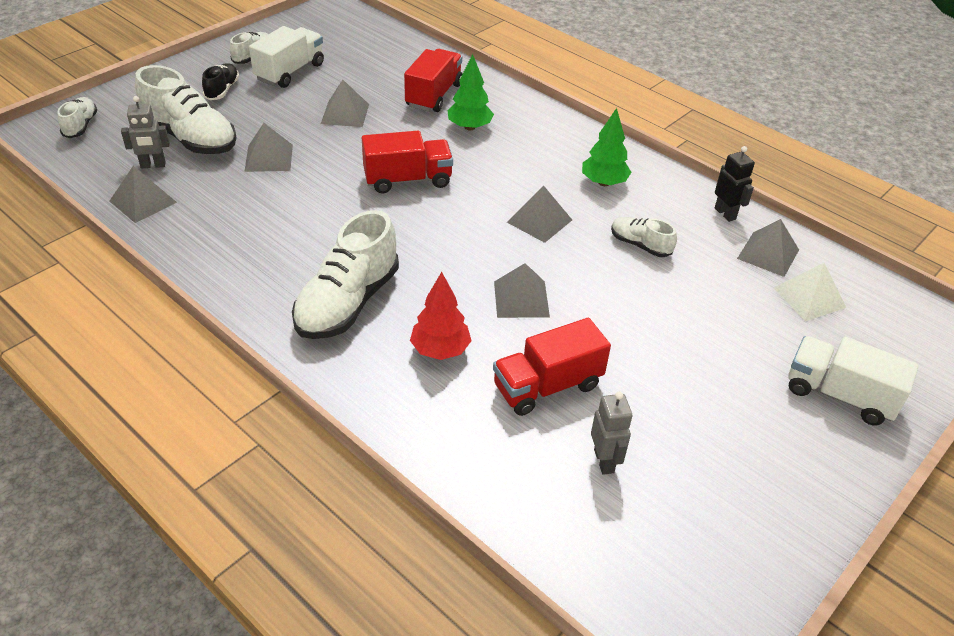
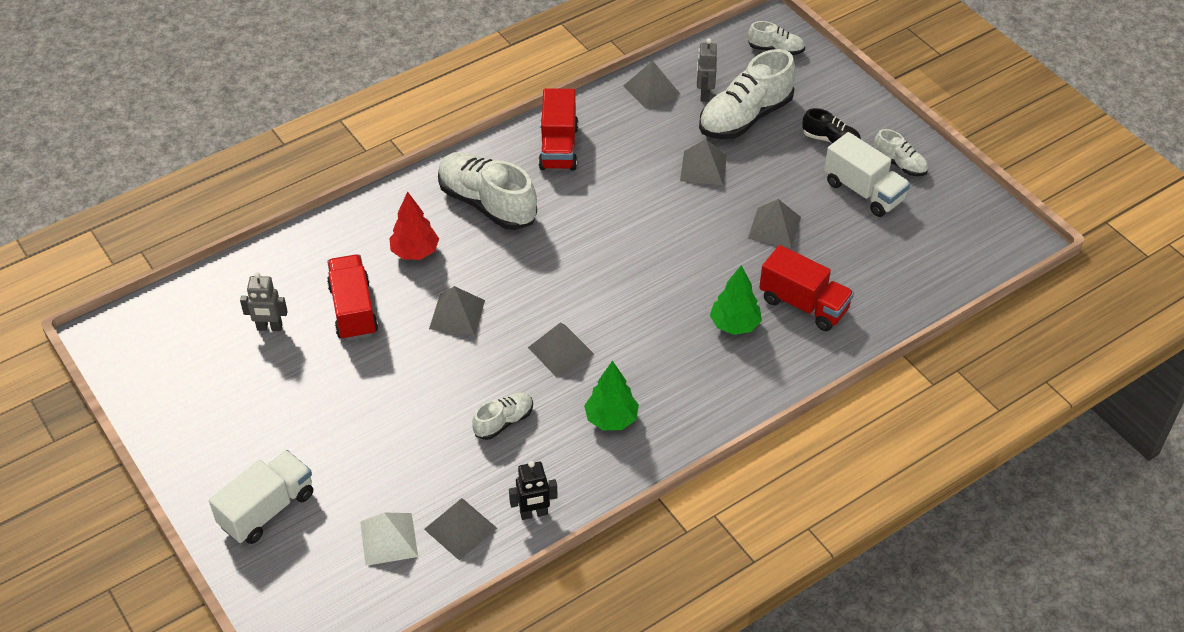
camera: 105 degrees right, 5 degrees up
red truck [362,131,453,194] -> red truck moved to [538,88,578,171]

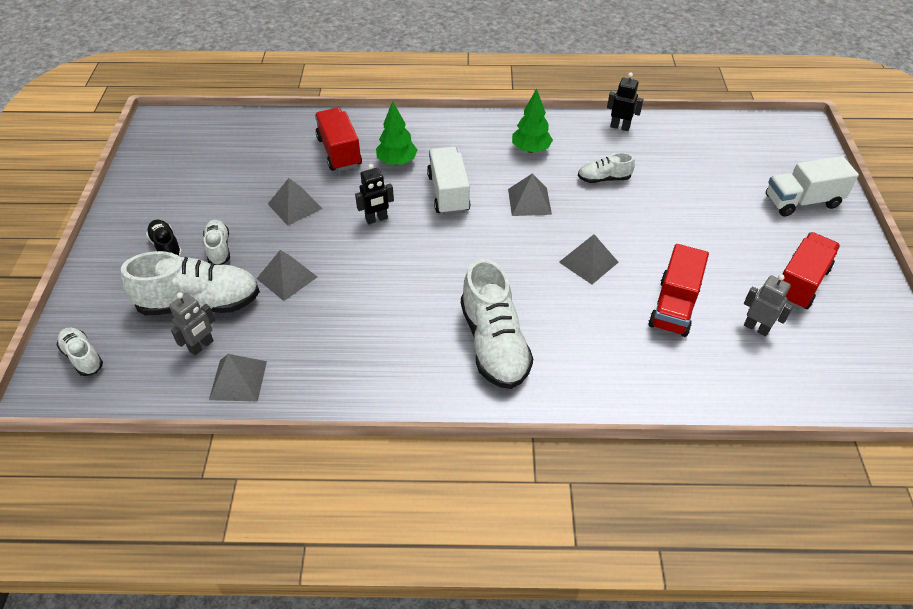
camera: 145 degrees left, 0 degrees up
white pyramid [360,513,418,566] -> none
red tree [389,191,439,260] -> none
grey pyramid [424,498,497,560] -> none
red truck [538,88,578,171] -> red truck moved to [783,232,840,309]
white truck [824,132,910,217] -> white truck moved to [427,147,471,215]
white shoe [874,129,928,176] -> white shoe moved to [203,220,230,265]
none -> black robot [355,164,394,224]

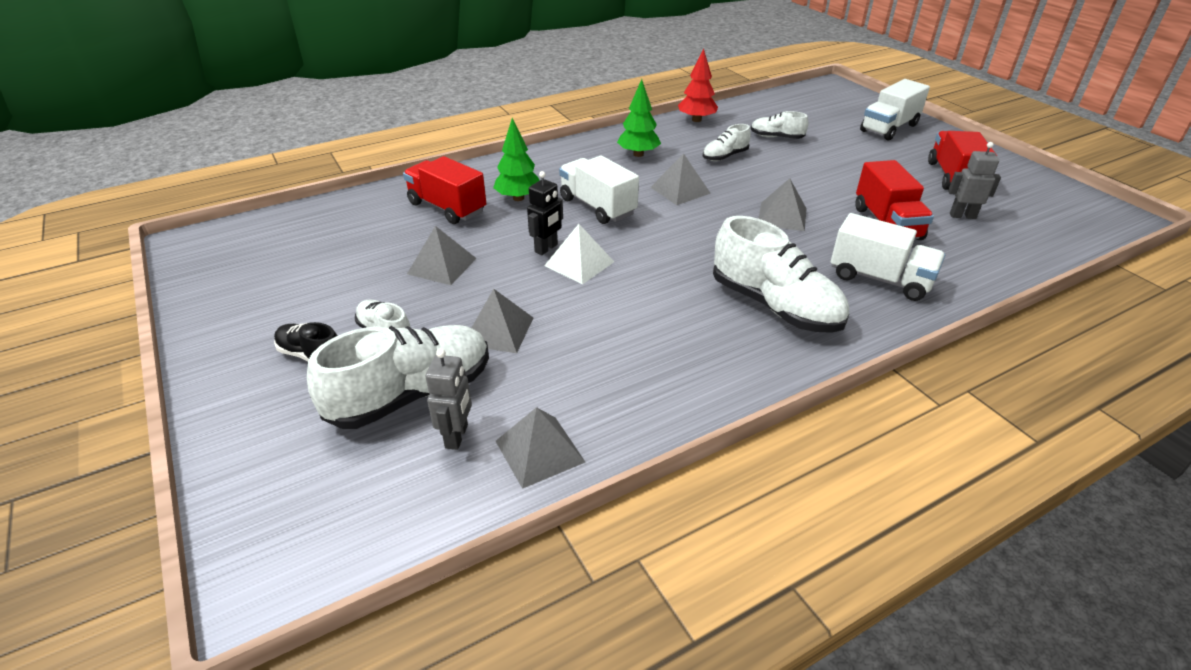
camera: 30 degrees left, 10 degrees down
white shoe [56,328,103,376] -> white shoe moved to [751,111,808,139]
black robot [607,73,644,131] -> red tree [678,49,718,122]
none -> white pyramid [544,224,614,285]
none -> white truck [831,213,945,301]

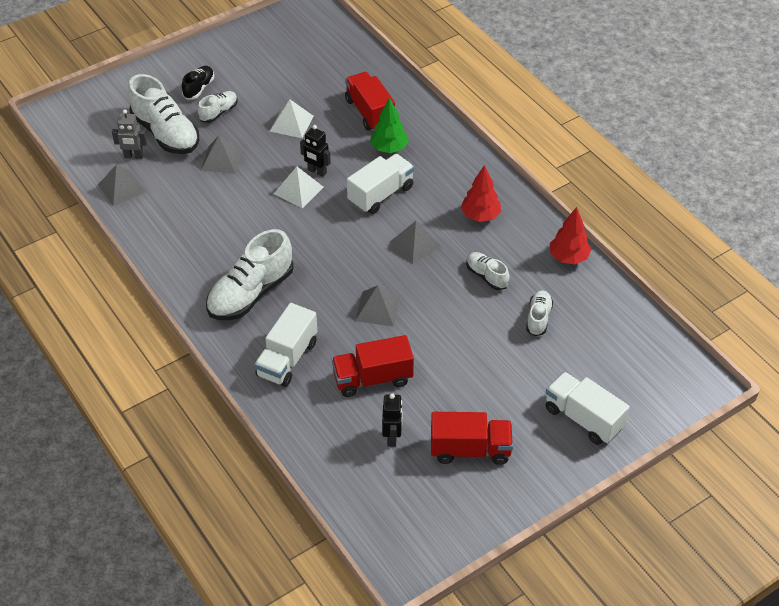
camera: 85 degrees right, 10 degrees up
red truck [403,156,486,224] -> red truck turned 60 degrees counterclockwise [345,72,395,131]
grey pyramid [407,226,477,285] -> white pyramid [270,100,313,138]
green tree [617,79,661,157] -> red tree [461,165,501,222]
grey robot [948,142,1001,219] -> black robot [382,393,403,447]

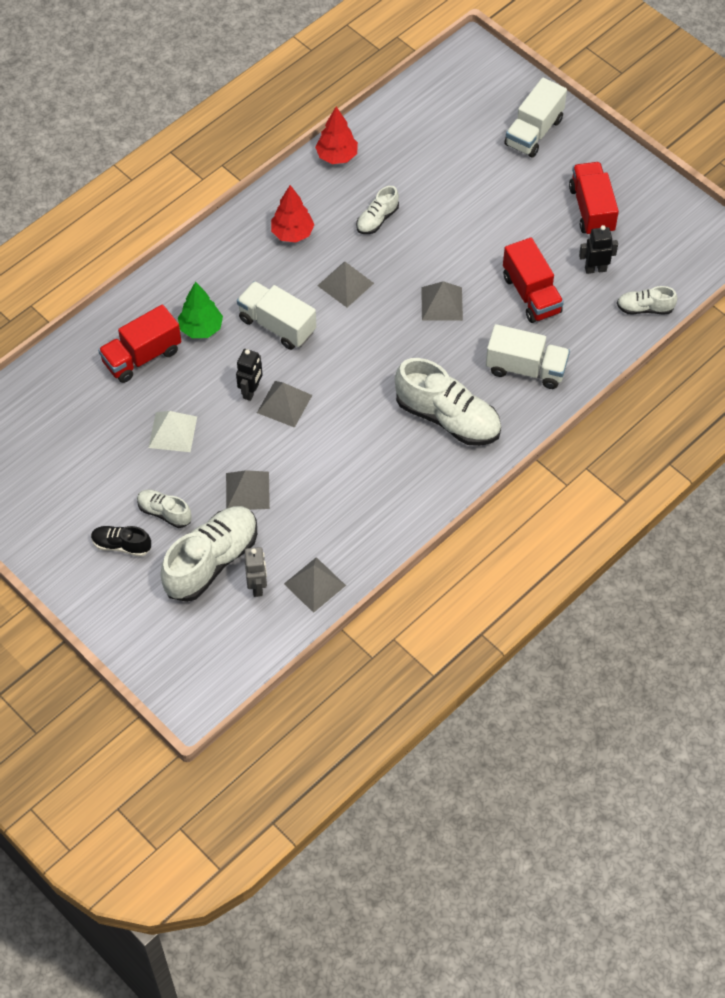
camera: 100 degrees left, 10 degrees up
white pyramid [274,167,324,208] -> grey pyramid [257,381,312,428]
white shoe [526,290,553,336] -> white shoe moved to [617,286,678,315]

